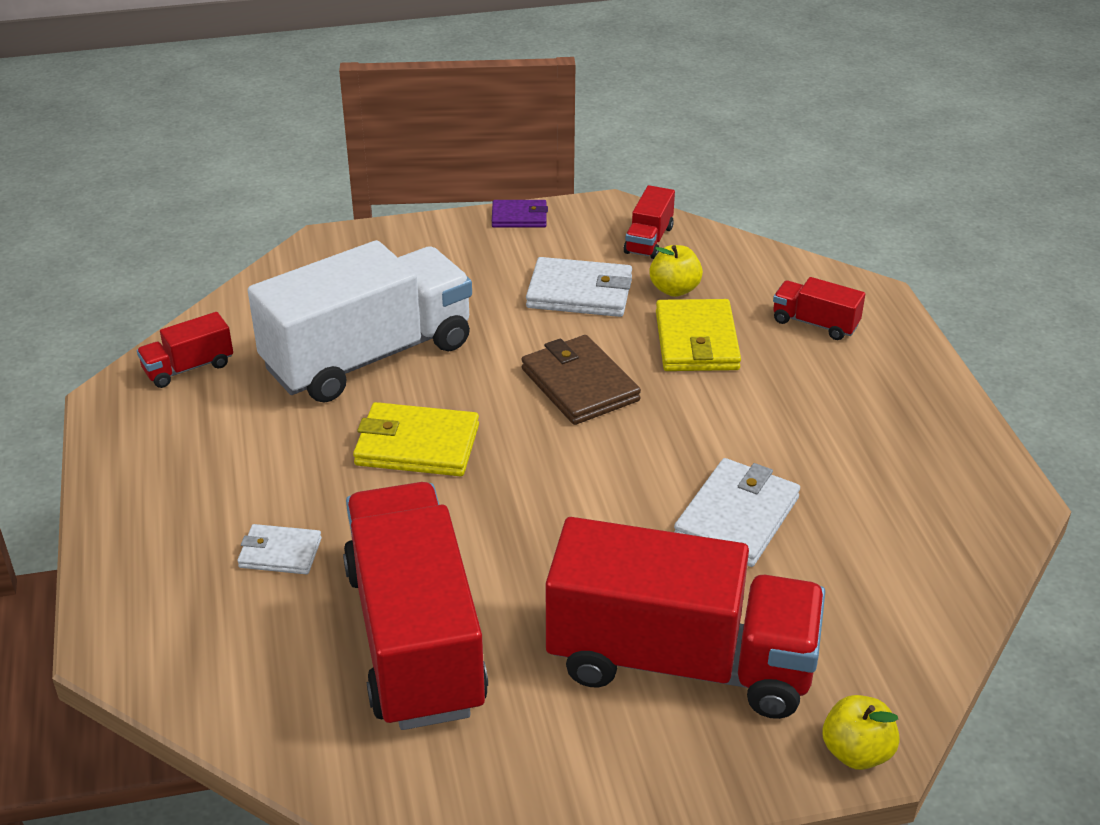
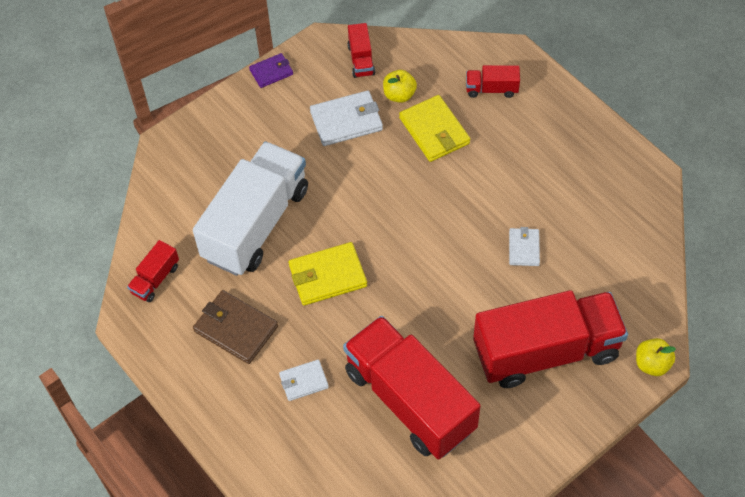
camera: 25 degrees left, 20 degrees up
brown wallet [521,335,641,425] -> brown wallet moved to [193,290,278,364]
white wallet [674,458,800,567] -> white wallet [509,227,540,266], size x0.60

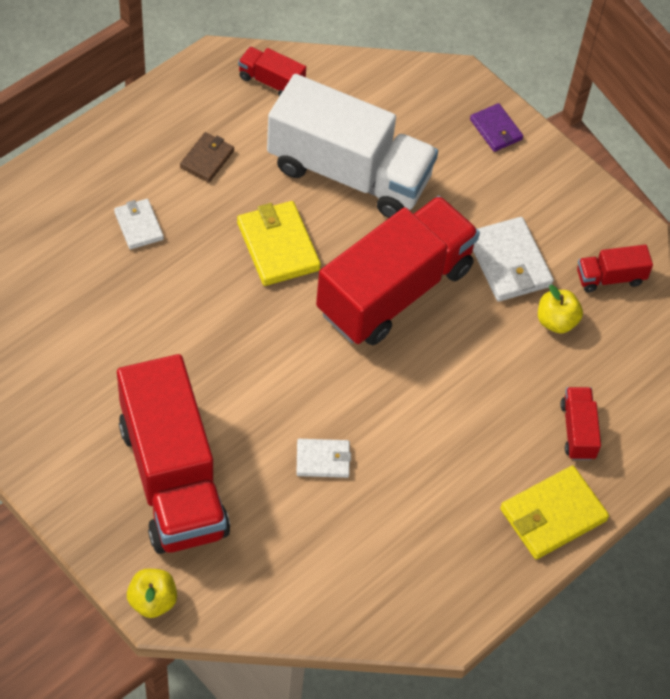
camera: 80 degrees right, 0 degrees up
brown wallet [193,290,278,364] -> brown wallet [180,132,234,183], size x0.60
purple wallet [249,53,293,88] -> purple wallet moved to [470,103,523,152]
red truck [343,316,481,459] -> red truck moved to [316,196,480,345]
yellow wallet [399,95,470,162] -> yellow wallet moved to [500,465,609,559]

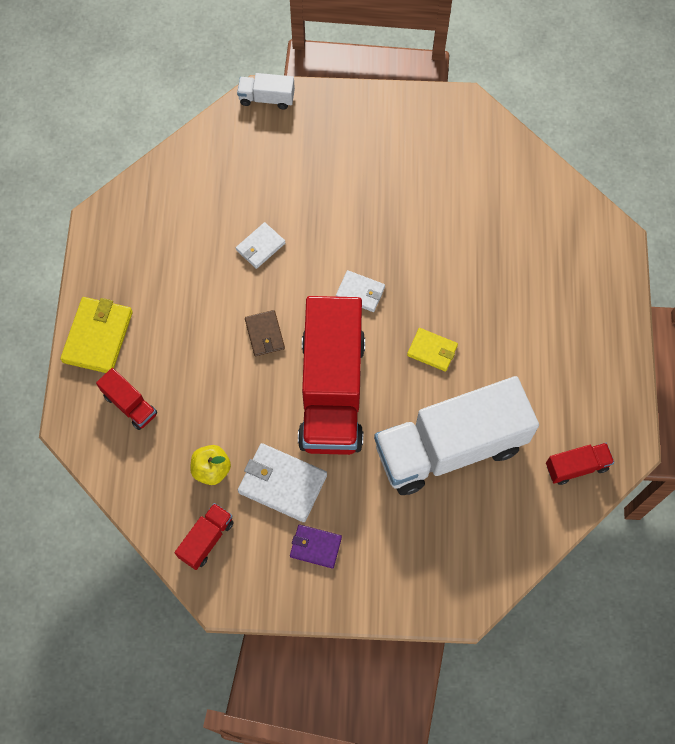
camera: 140 degrees right, 10 degrees up
white wallet [114,199,164,249] -> white wallet moved to [336,270,385,312]
red truck [117,354,230,554] -> none
yellow apple [127,569,177,618] -> white truck [237,73,295,110]
brown wallet [180,132,234,183] -> brown wallet moved to [245,310,285,356]
yellow wallet [237,201,321,286] -> yellow wallet [407,328,458,372], size x0.60
purple wallet [470,103,523,152] -> purple wallet moved to [290,524,342,568]

